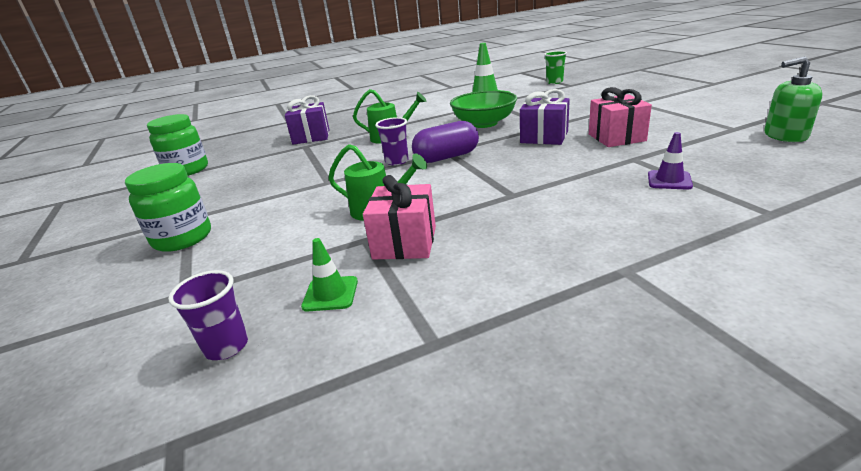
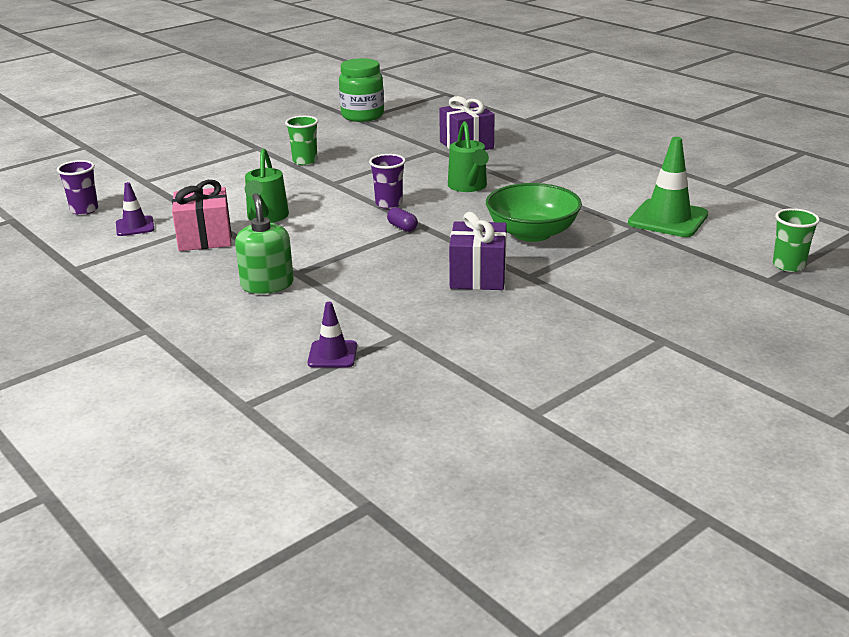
camera: 70 degrees right, 0 degrees up
green jar [125,163,211,252] -> none
green traffic cone [301,238,358,312] -> purple traffic cone [116,182,154,236]
purple capsule [412,121,479,163] -> purple capsule [387,207,418,232], size x0.46
pink gift [589,87,652,147] -> none
green soap dispenser [764,57,823,142] -> green soap dispenser moved to [235,193,294,294]
none -> green cup [285,116,318,165]

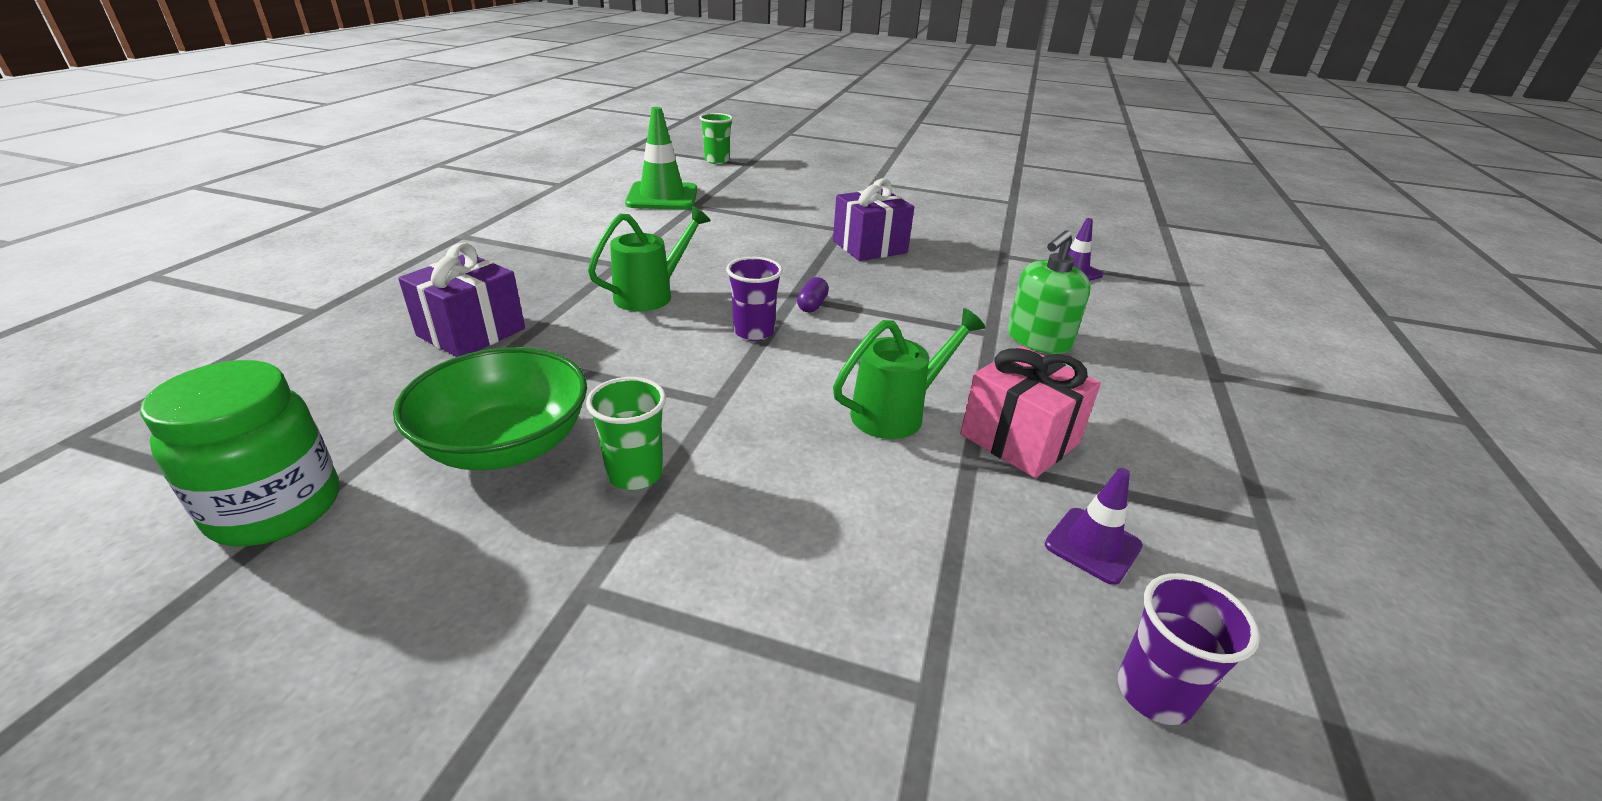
camera: 125 degrees left, 5 degrees up
green bowl [486,183,582,242] -> green bowl moved to [393,347,587,470]

